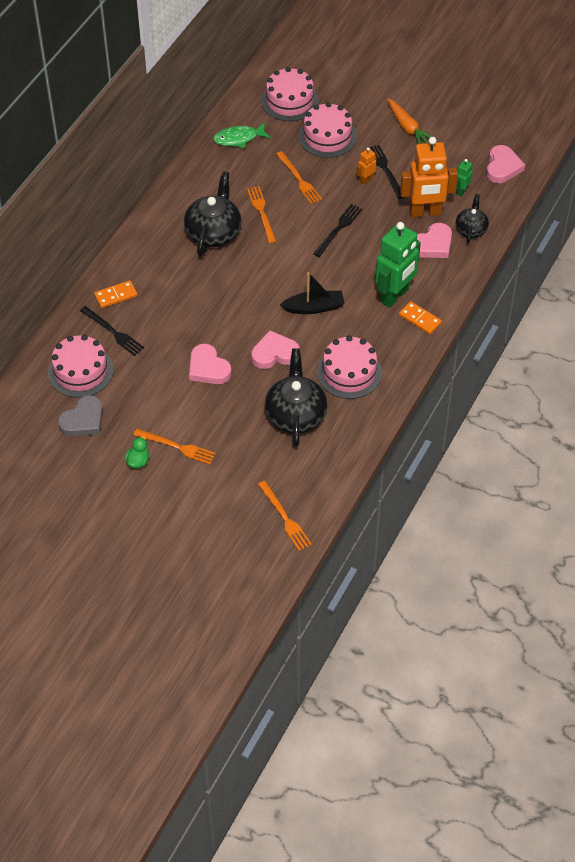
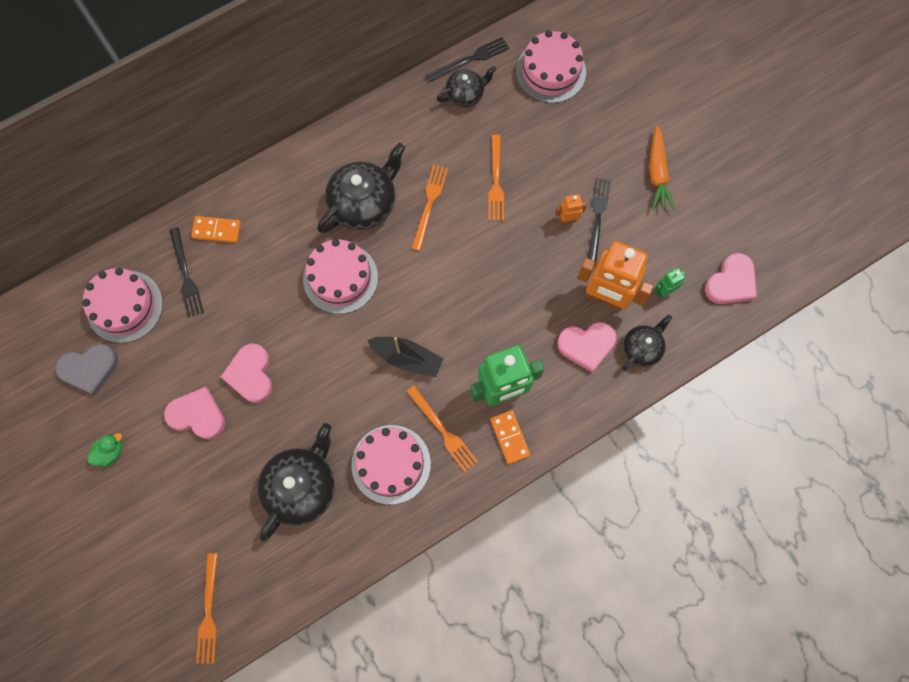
camera: 30 degrees right, 20 degrees up
orange fork [133,429,216,465] -> orange fork moved to [407,385,478,472]
green fish [213,123,271,148] -> black teapot [437,66,497,107]
pink heart [251,330,300,369] -> pink heart moved to [164,387,225,439]
pink cake [298,102,357,158] -> pink cake moved to [303,239,378,314]
black fork [313,204,362,257] -> black fork moved to [426,37,509,82]

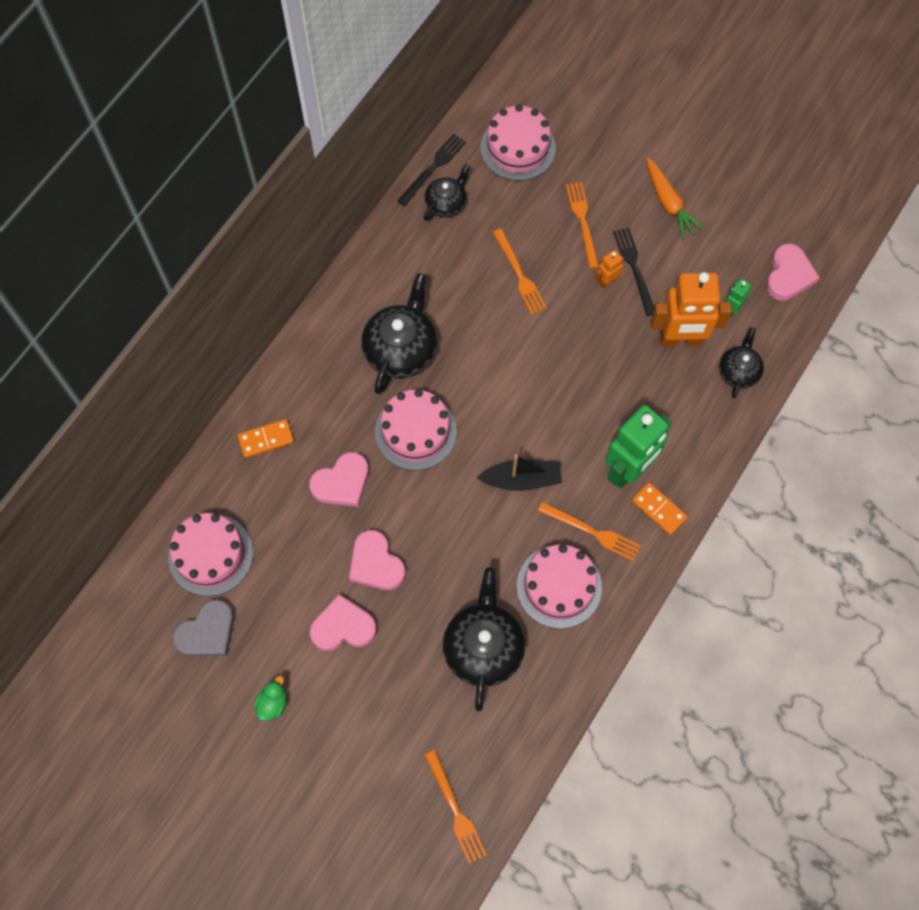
camera: 25 degrees left, 5 degrees down
black fork [169,227,204,317] -> none
orange fork [412,165,448,251] -> orange fork moved to [566,182,599,269]
pink heart [557,322,616,373] -> pink heart moved to [309,452,369,507]

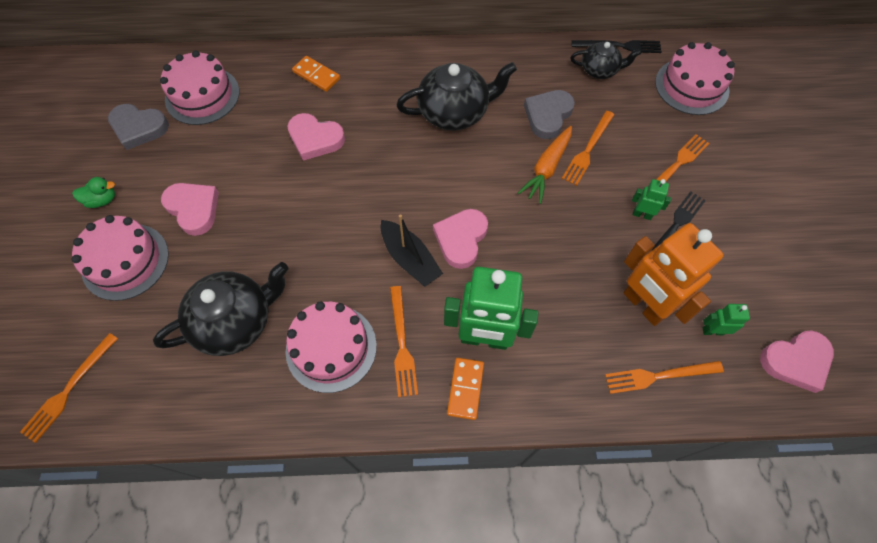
camera: 55 degrees right, 5 degrees down
pink heart [349,530,405,590] -> pink heart moved to [433,209,488,269]
pink cake [375,389,457,470] -> pink cake moved to [72,215,169,301]
orange robot [595,250,624,289] -> green robot [632,179,671,220]
orange carrot [646,157,704,239] -> orange carrot moved to [518,126,572,204]
black teapot [719,327,764,398] -> orange fork [605,361,724,394]
none -> grey heart [524,90,575,139]

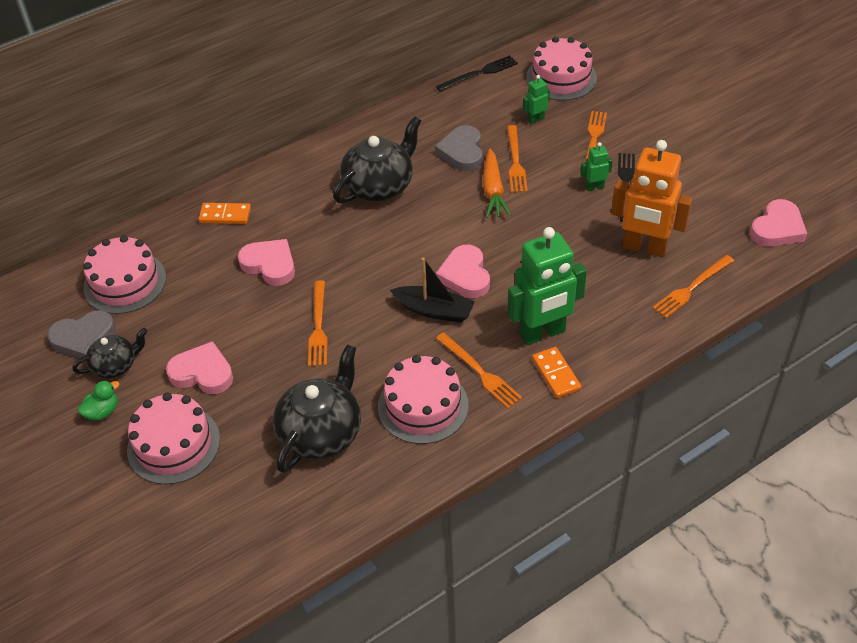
camera: 30 degrees left, 15 degrees down
orange fork [20,333,118,443] -> orange fork moved to [308,280,328,366]
pink heart [287,113,345,161] -> pink heart turned 135 degrees counterclockwise [238,239,295,286]
black teapot [570,42,641,79] -> black teapot moved to [72,328,147,378]
green robot [703,304,750,335] -> green robot moved to [523,75,550,124]

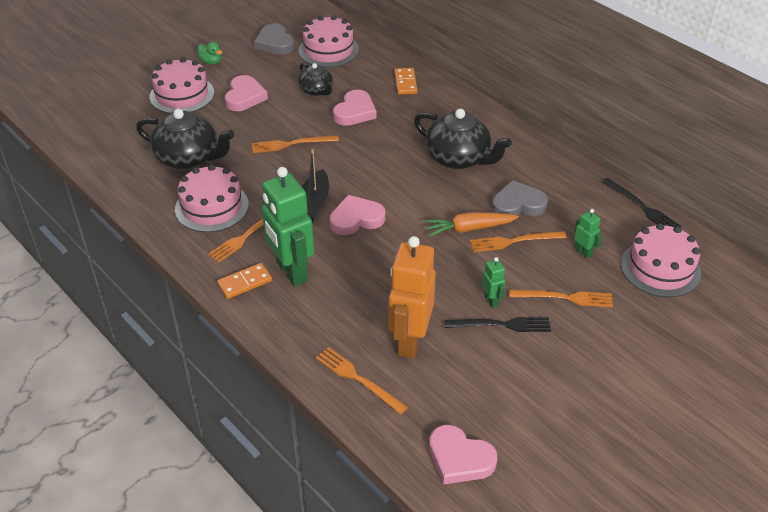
camera: 80 degrees right, 5 degrees down
black teapot [72,328,147,378] -> black teapot moved to [298,63,333,96]

